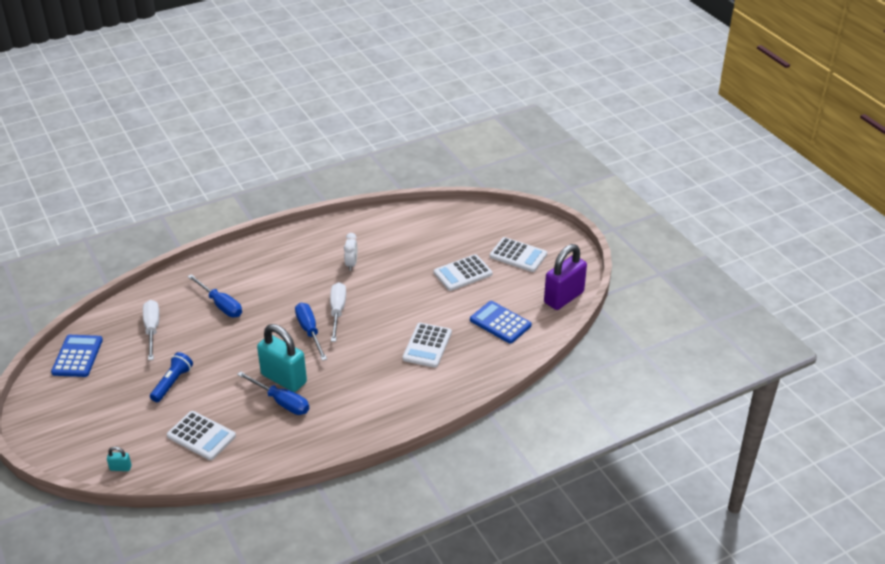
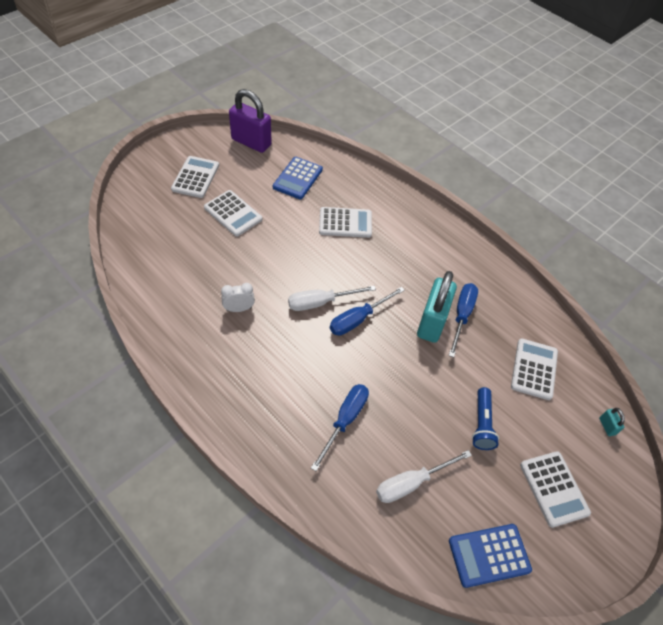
camera: 110 degrees left, 15 degrees up
blue flashlight [150,352,193,402] -> blue flashlight turned 90 degrees counterclockwise [472,387,499,450]
none -> white calculator [520,451,591,528]

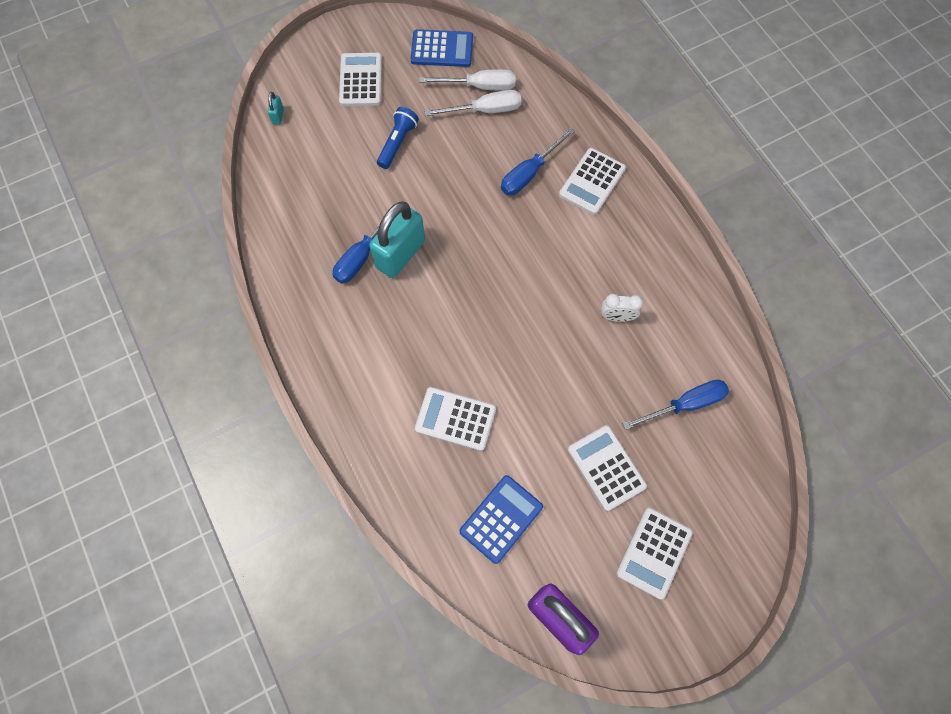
camera: 160 degrees left, 15 degrees up
white screwdriver [288,286,376,311] -> white screwdriver moved to [419,69,515,90]
blue screwdriver [330,287,405,335] -> blue screwdriver moved to [623,379,729,430]
white calculator [511,338,558,400] -> white calculator moved to [559,148,626,215]

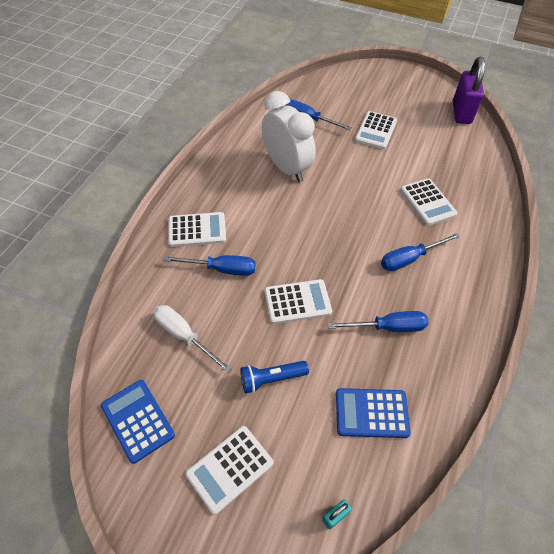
camera: 130 degrees left, 15 degrees down
turquoise padlock [369,202,425,278] -> none
white screwdriver [419,69,515,90] -> none
blue calculator [459,475,543,564] -> blue calculator moved to [336,388,411,438]
white clock [601,294,643,322] -> white clock [262,91,316,182], size x2.28
white calculator [616,508,693,599] -> white calculator moved to [265,279,332,324]
none -> blue screwdriver [381,233,460,271]

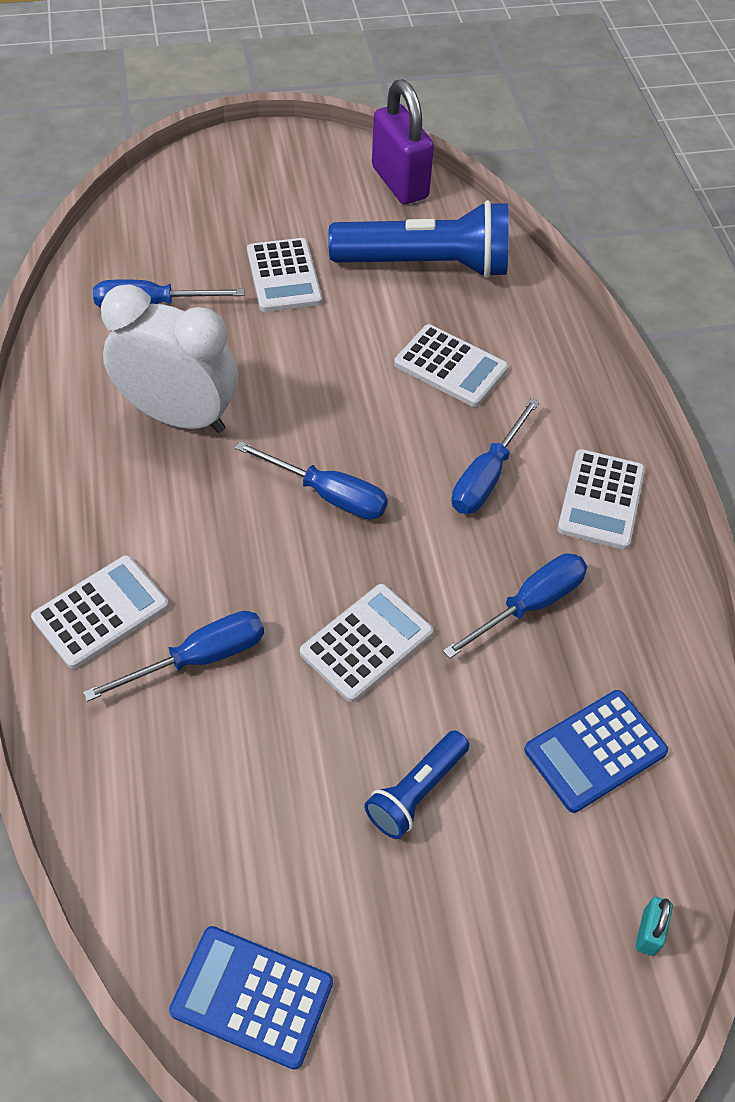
camera: 35 degrees left, 0 degrees up
white screwdriver [154,305,232,373] -> none
white calculator [185,426,273,515] -> white calculator moved to [557,449,645,550]
none -> blue screwdriver [235,441,388,520]
none -> blue flashlight [328,200,509,278]

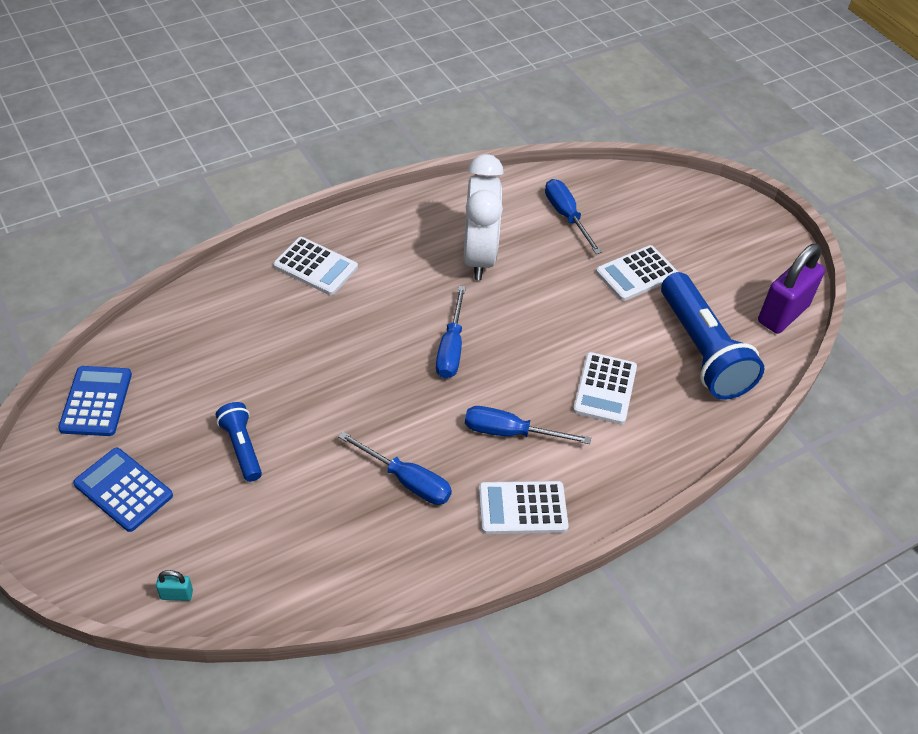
camera: 70 degrees right, 5 degrees down
blue screwdriver [83,611,264,702] -> none
white calculator [300,584,433,702] -> none
blue flashlight [364,730,469,839] -> blue flashlight turned 45 degrees clockwise [216,402,262,482]
blue calculator [524,690,668,813] -> blue calculator moved to [73,448,173,532]

